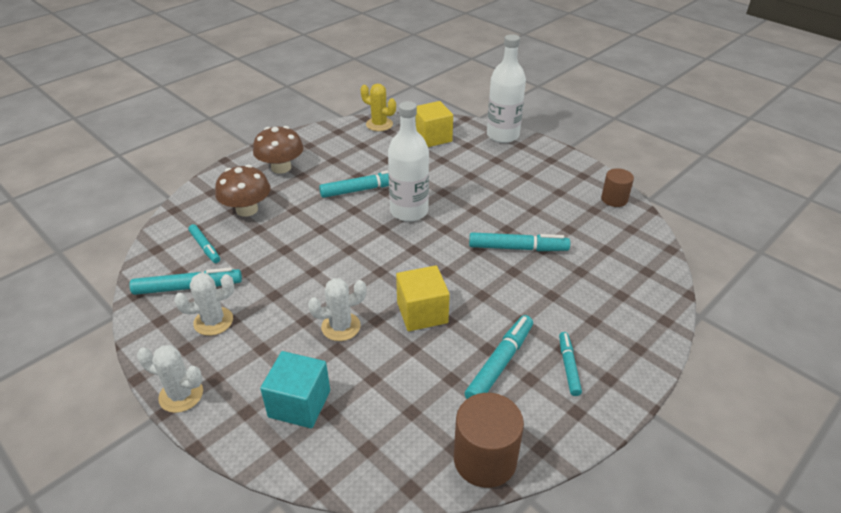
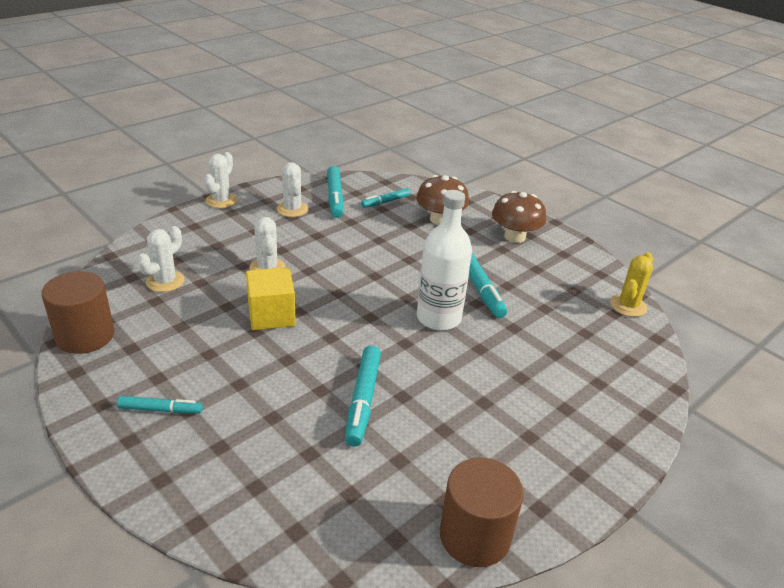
camera: 90 degrees right, 5 degrees down
turquoise cube [260,351,330,428] -> none
yellow cube [416,101,453,147] -> none
turquoise marker [465,315,533,399] -> none
white bottle [487,34,526,143] -> none
brown cylinder [601,168,634,207] -> brown cylinder [440,457,524,567], size x1.61
none -> white cactus [138,226,185,292]

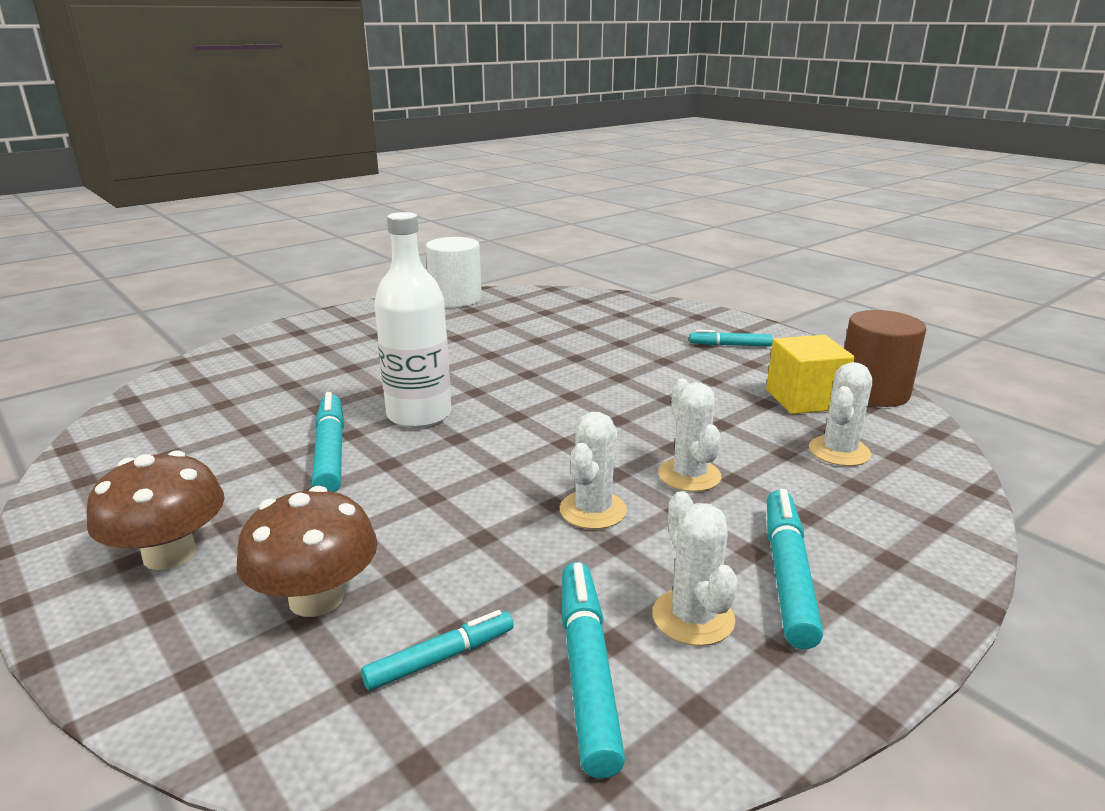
camera: 175 degrees left, 10 degrees down
white cactus [204,152,238,208] -> white cactus moved to [560,412,627,529]
yellow cube [246,267,296,330] -> yellow cube moved to [766,335,855,414]
turquoise marker [345,345,381,446] -> turquoise marker moved to [767,489,823,649]
brown cylinder [440,457,524,567] -> white cylinder [426,237,482,307]
yellow cactus [610,252,653,317] -> none

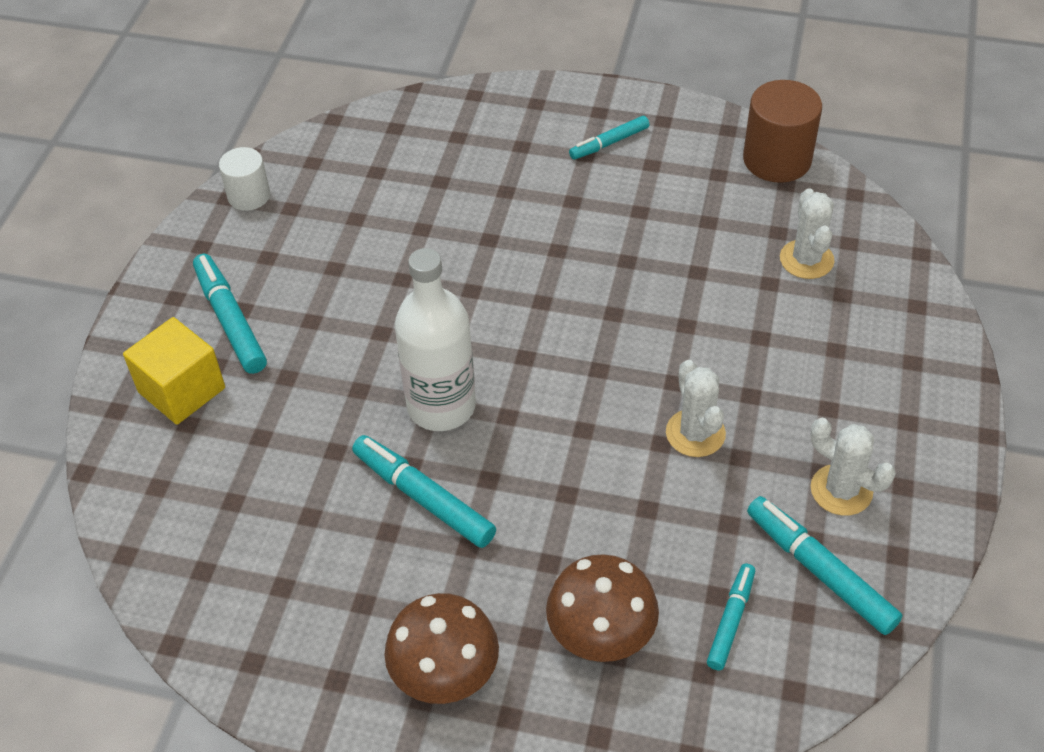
camera: 35 degrees left, 25 degrees up
white cylinder [426,237,482,307] -> white cylinder [219,147,270,211], size x0.62
white cactus [658,378,721,492] -> none
yellow cube [766,335,855,414] -> yellow cube moved to [123,317,225,425]
turquoise marker [767,489,823,649] -> turquoise marker moved to [193,254,267,374]

